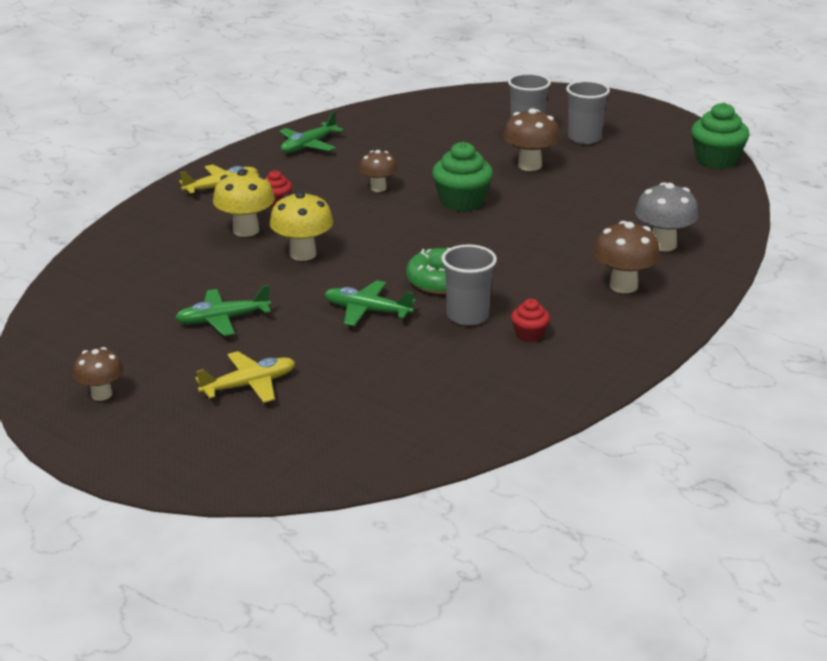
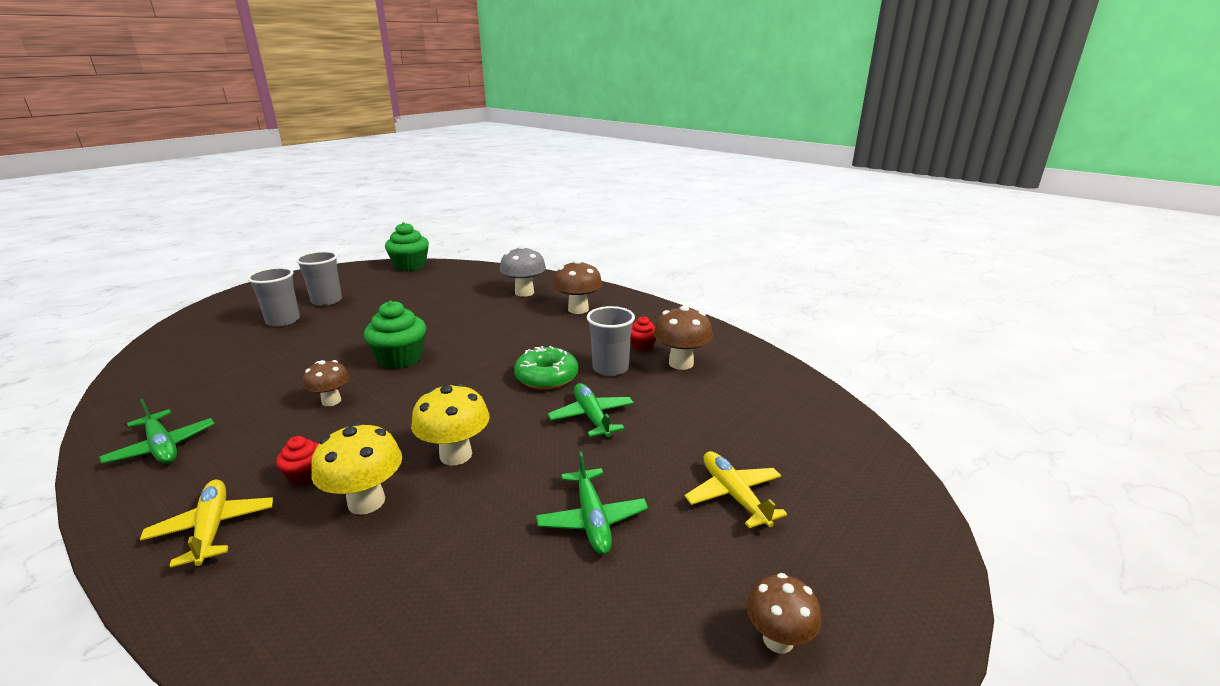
camera: 85 degrees left, 5 degrees down
green plane [324,280,416,326] -> green plane turned 135 degrees clockwise [548,383,634,437]
brown mushroom [503,108,560,171] -> brown mushroom moved to [653,305,713,370]

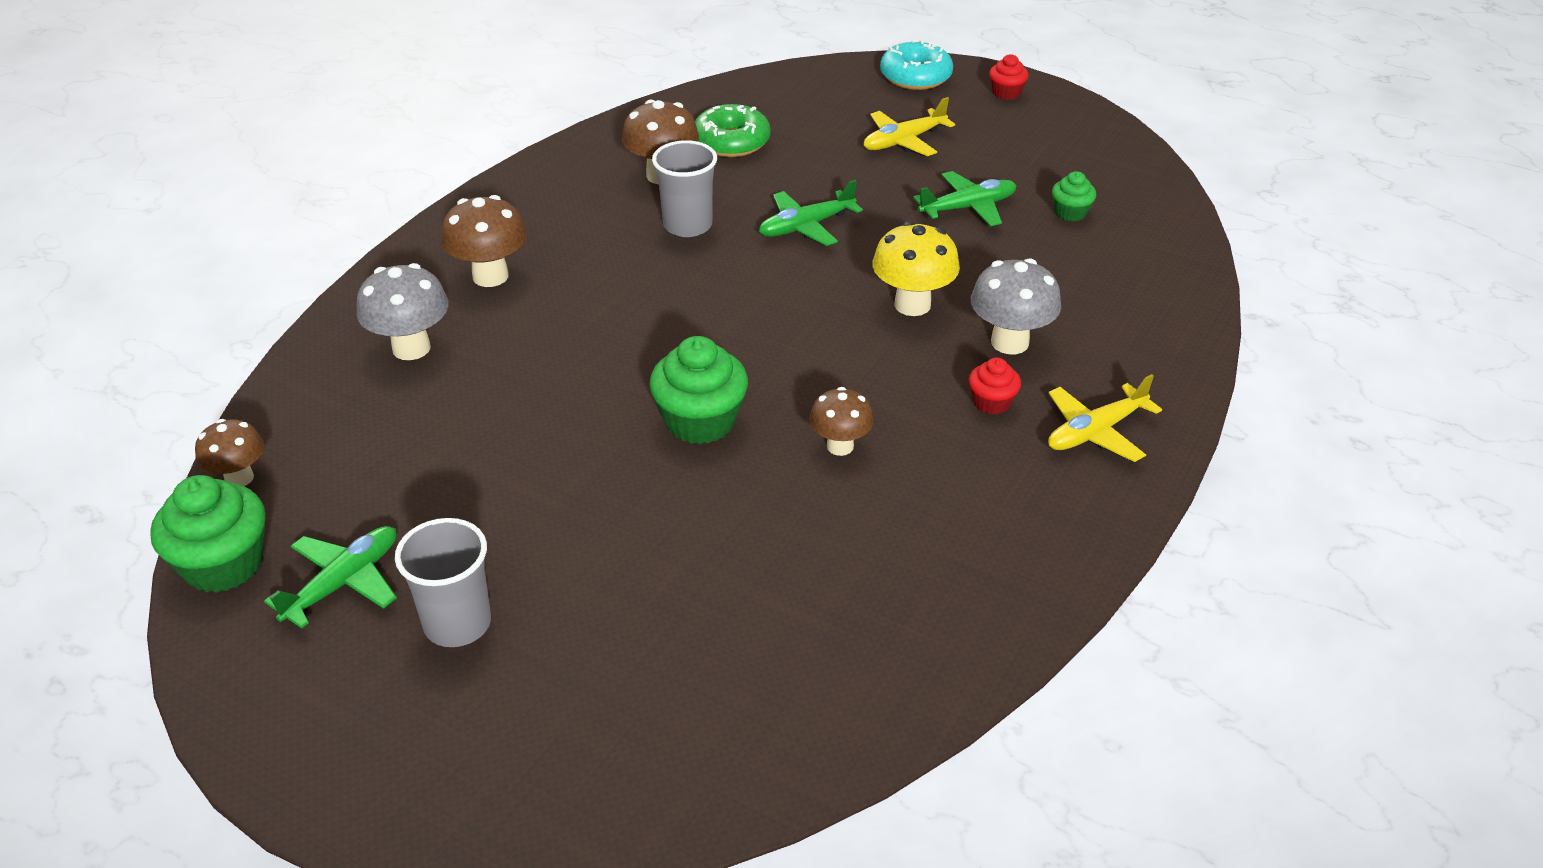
camera: 100 degrees left, 15 degrees up
green plane [99,399,215,464] -> green plane moved to [264,526,397,629]
grey cup [247,267,300,327] -> none
yellow mushroom [311,422,402,515] -> grey mushroom [971,258,1061,354]
green donut [514,346,578,390] -> green donut moved to [695,104,770,157]
red cupcake [630,316,656,351] -> red cupcake moved to [989,54,1029,100]
brown mushroom [747,573,821,654] -> brown mushroom moved to [195,419,264,486]
none -> turquoise donut [880,40,953,90]
none -> green cupcake [1052,171,1097,221]

